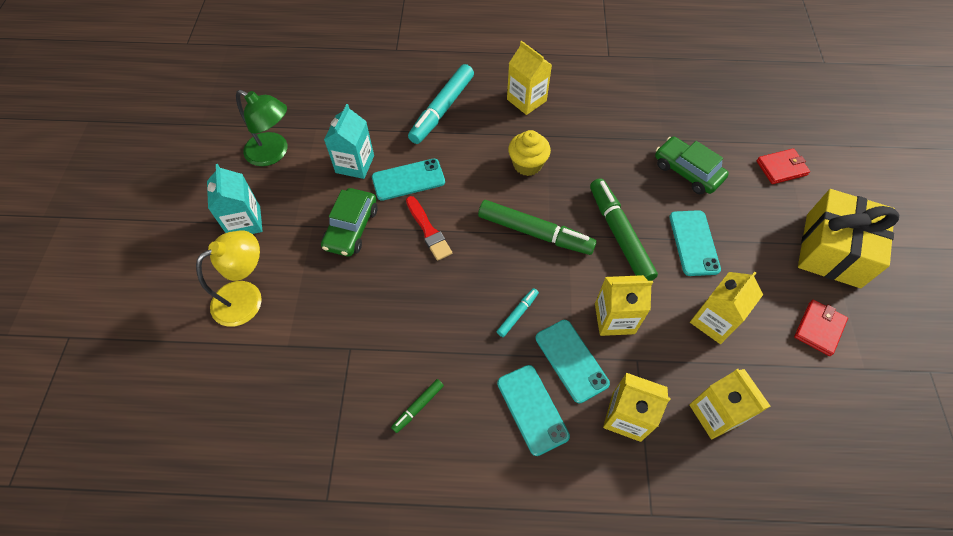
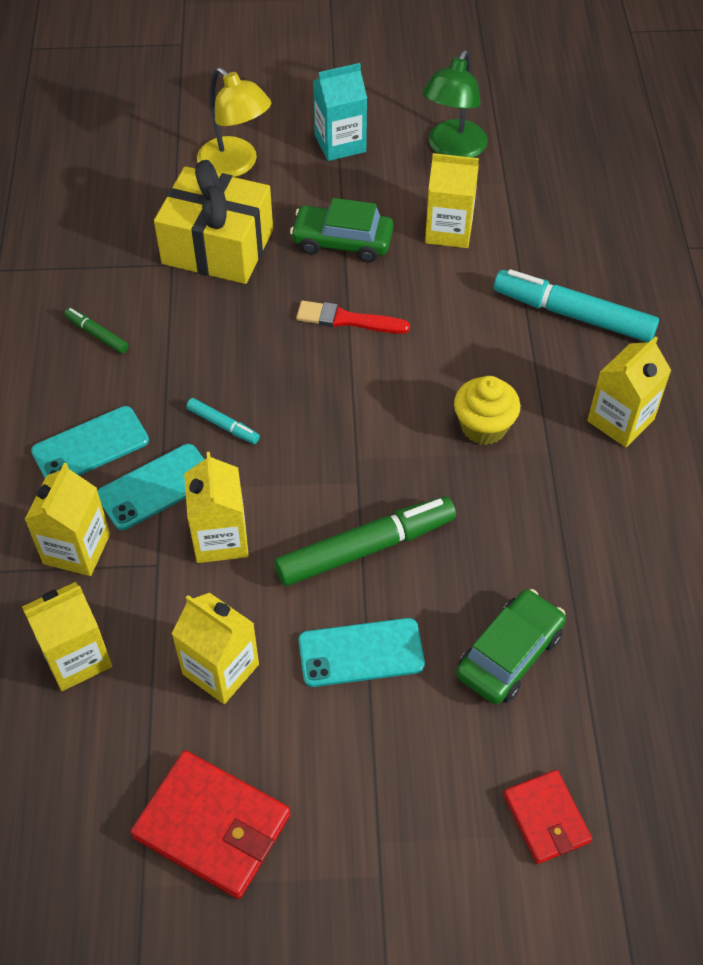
camera: 85 degrees right, 5 degrees down
turquoise carton [324,104,374,179] -> yellow carton [425,153,479,248]
turquoise phone [372,158,445,201] -> none
red brush [406,196,452,261] -> red brush turned 45 degrees clockwise [296,301,410,334]
green marker [478,200,597,255] -> none
red wallet [794,300,848,356] -> red wallet [130,750,290,899], size x1.63
yellow gift [798,189,900,288] -> yellow gift moved to [154,160,273,284]

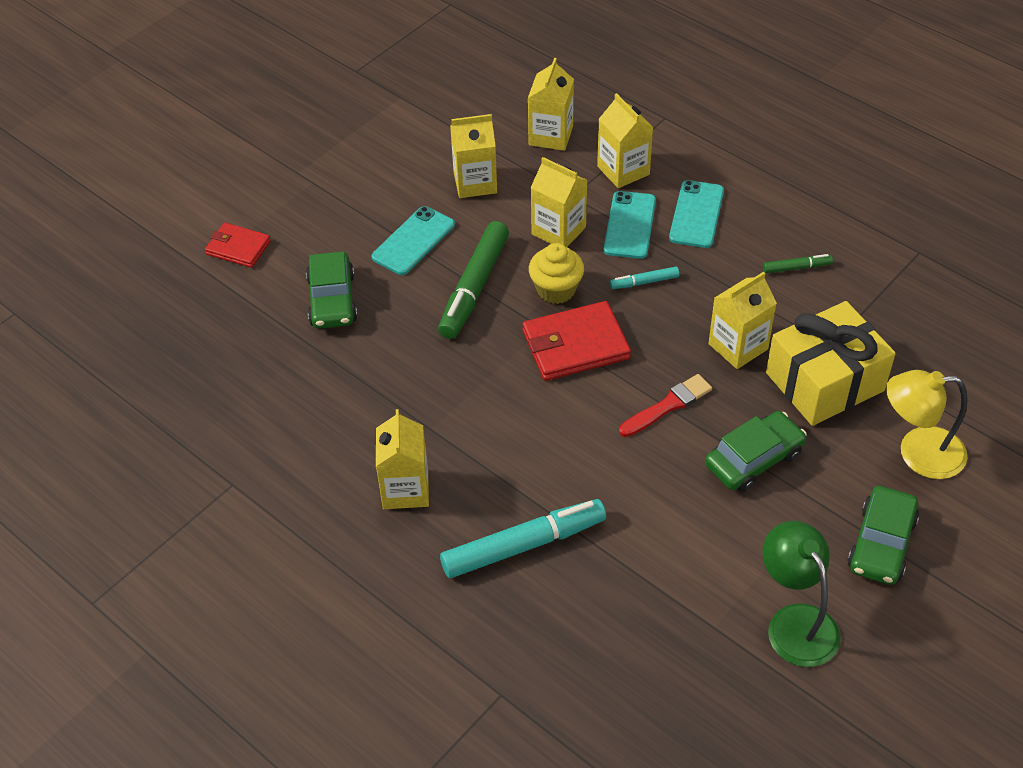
camera: 135 degrees right, 5 degrees down
red wallet [130,750,290,899] -> red wallet moved to [522,301,631,381]
turquoise carton [313,63,367,161] -> green car [847,486,919,585]
yellow carton [425,153,479,248] -> yellow carton moved to [708,272,777,369]
yellow cupcake [454,376,520,445] -> yellow cupcake moved to [529,243,584,304]

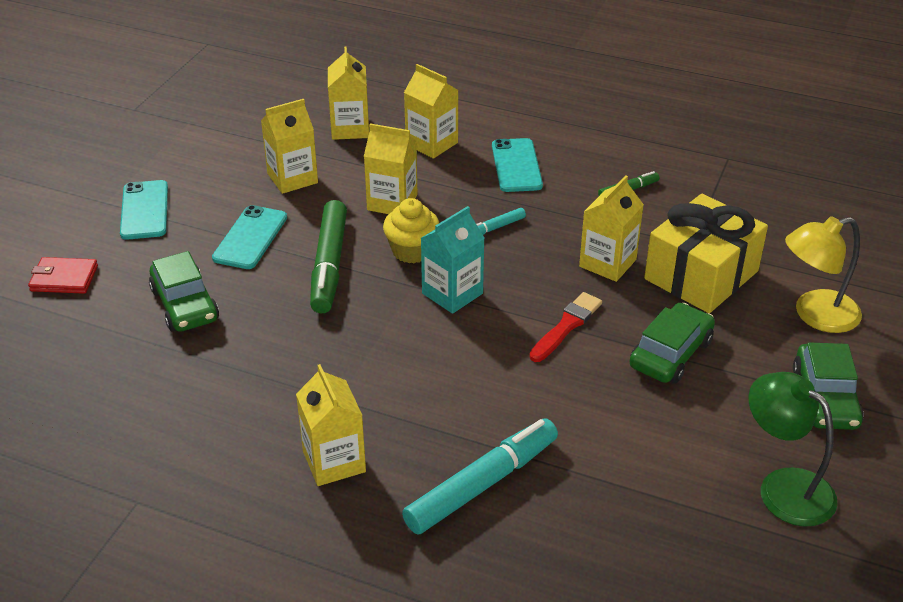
camera: 20 degrees left, 10 degrees down
red wallet [522,301,631,381] -> turquoise carton [421,206,484,314]
turquoise phone [604,191,656,259] -> turquoise phone moved to [120,180,168,240]

